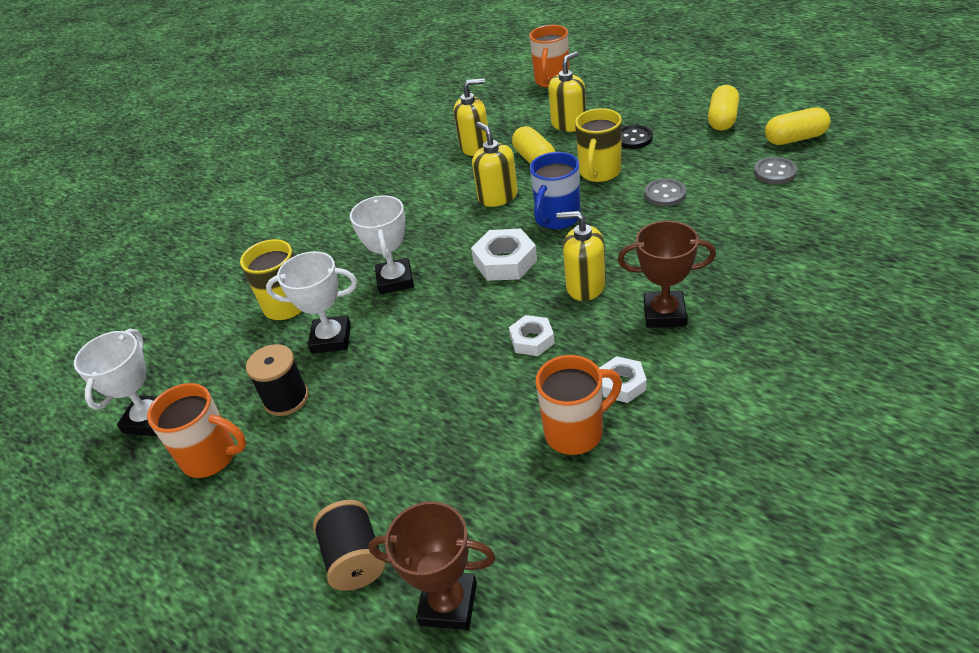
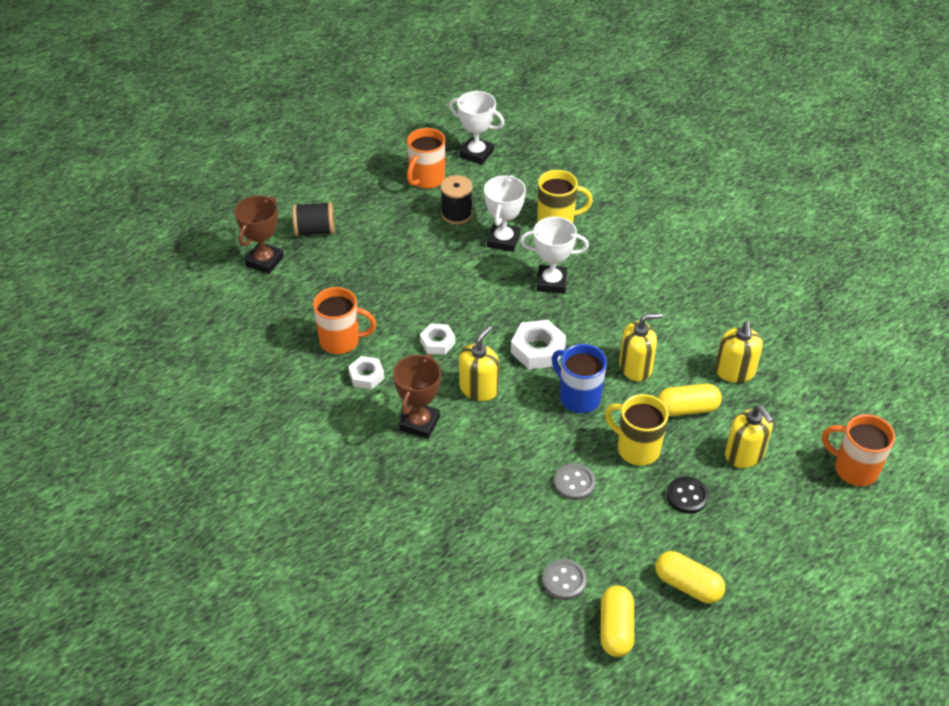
camera: 100 degrees right, 5 degrees up
orange mug [536,355,622,455] -> orange mug turned 75 degrees counterclockwise [313,287,377,354]

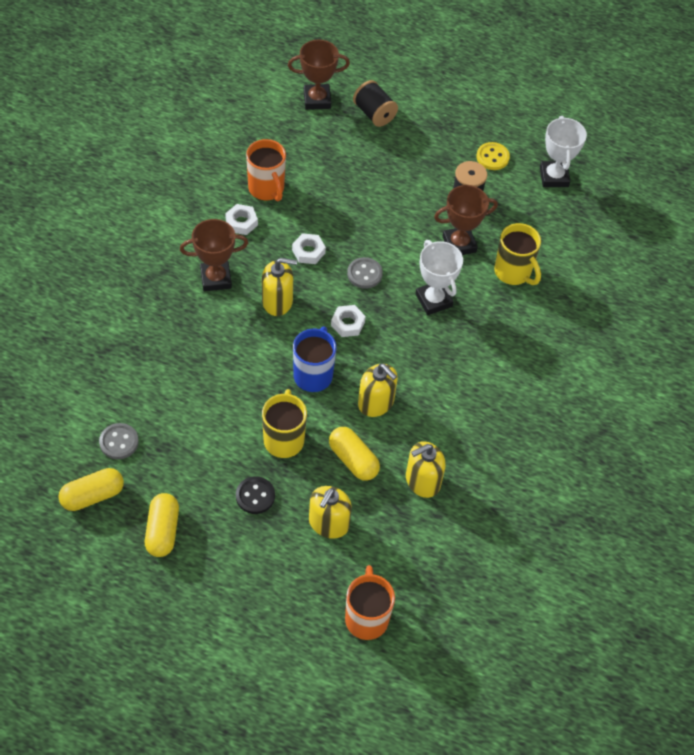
camera: 55 degrees right, 10 degrees up
orange mug [407,128,445,189] -> yellow button [476,142,510,170]
white trophy [484,175,526,252] -> brown trophy [434,185,498,255]
white nut [511,320,566,369] -> white nut [331,305,366,337], size x0.65
grey button [554,463,596,500] -> grey button moved to [347,257,383,289]

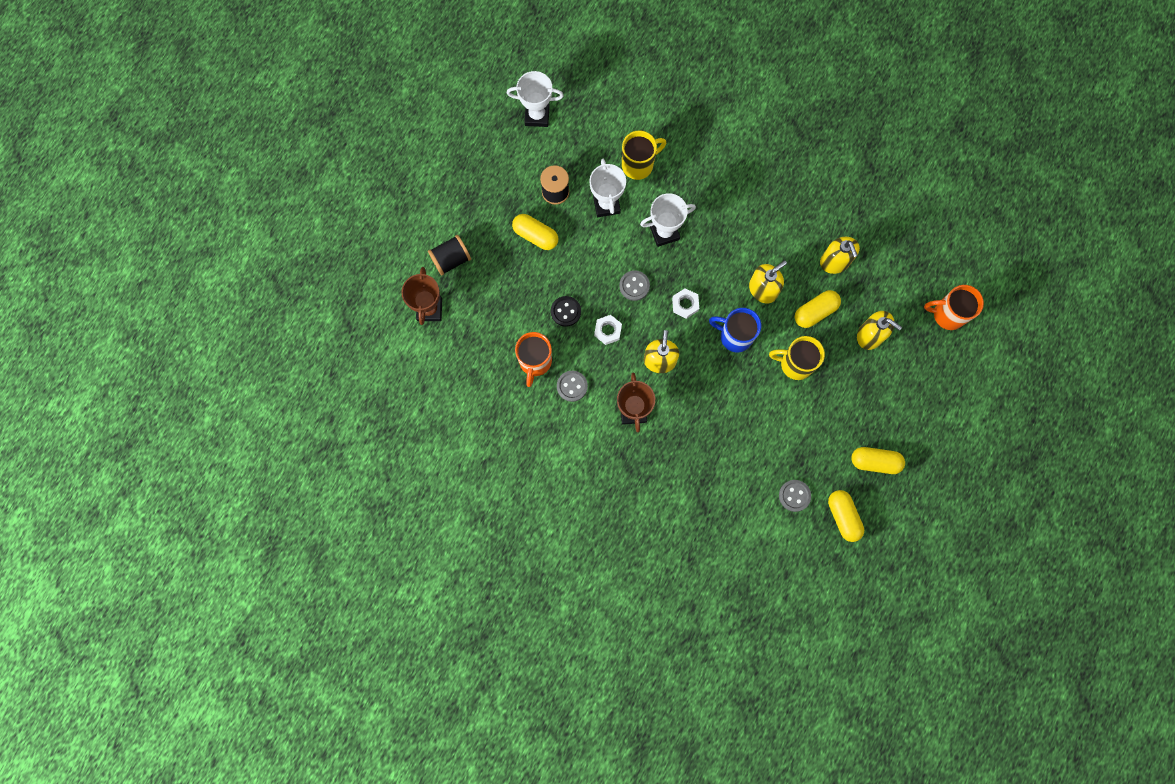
camera: 80 degrees left, 20 degrees up
white nut [225,204,258,235] -> grey button [557,371,588,402]
black button [236,476,275,514] -> black button moved to [551,296,581,327]
orange mug [246,139,286,201] -> orange mug turned 120 degrees clockwise [515,332,552,387]
brown trophy [434,185,498,255] -> white trophy [589,159,626,217]
yellow button [476,142,510,170] -> none
none -> yellow capsule [512,214,559,250]

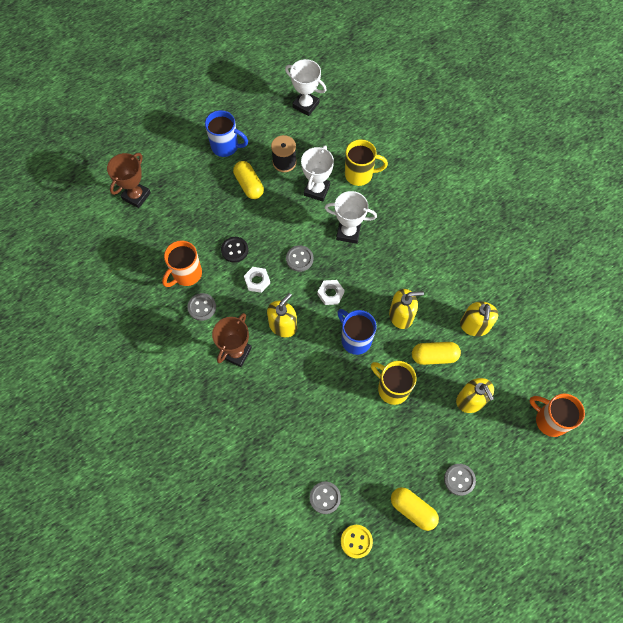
camera: 30 degrees right, 10 degrees down
black spool [428,235,471,276] -> none
yellow capsule [828,490,864,542] -> yellow button [341,525,373,559]
none -> blue mug [205,110,248,157]
none -> grey button [444,464,476,496]

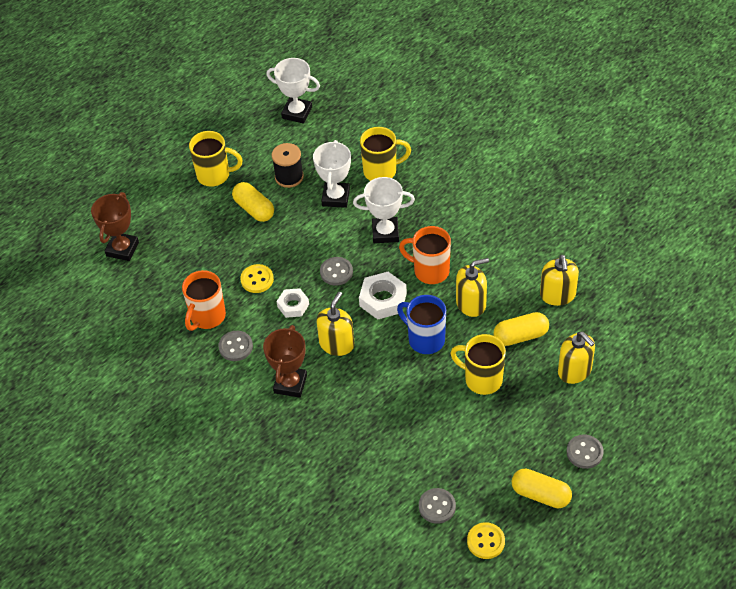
camera: 10 degrees left, 15 degrees down
blue mug [205,110,248,157] -> yellow mug [189,131,243,187]
black button [221,237,248,263] -> yellow button [240,264,274,293]
white nut [318,280,344,305] -> white nut [359,272,407,320], size x1.55
orange mug [530,394,585,437] -> orange mug moved to [399,226,451,284]

